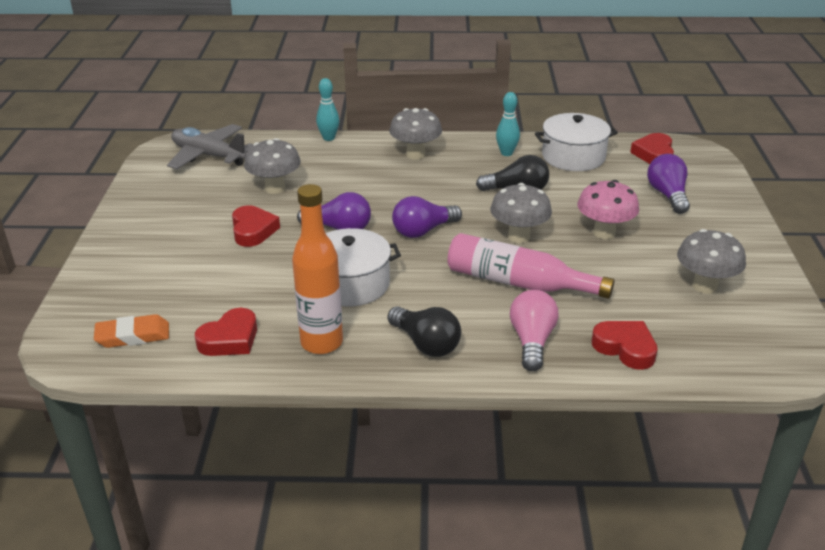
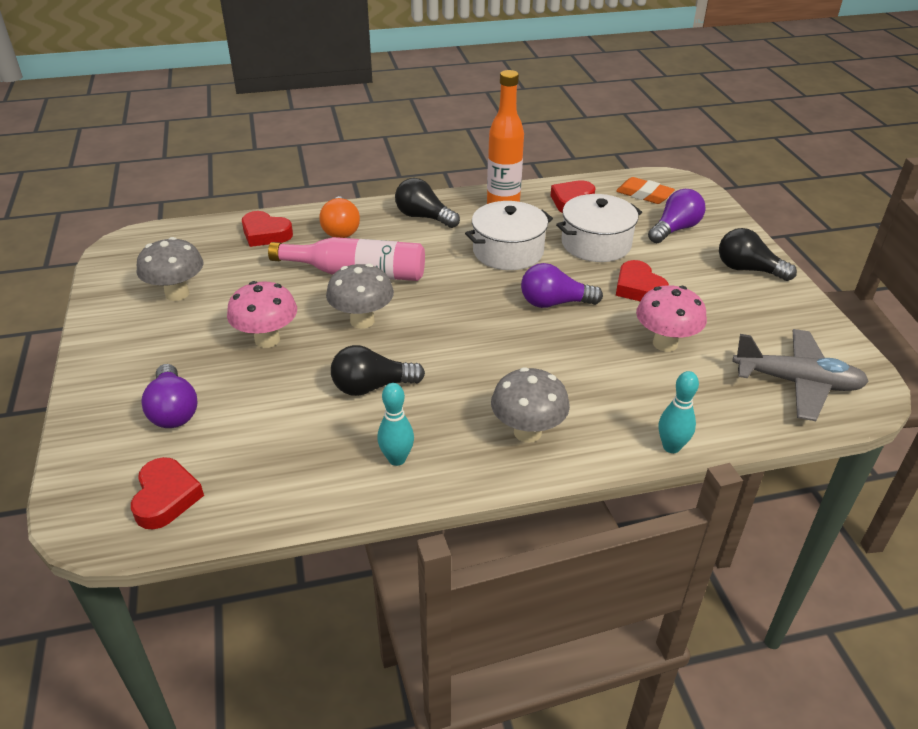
camera: 165 degrees right, 5 degrees up
orange eraser [94,314,169,348] -> orange eraser turned 60 degrees clockwise [616,177,675,204]
grey mushroom [244,138,301,194] -> pink mushroom [636,285,707,352]
purple light bulb [392,196,462,238] -> purple light bulb moved to [648,189,705,243]
pink light bulb [510,290,559,371] -> orange light bulb [320,196,360,238]
white pot [535,113,618,171] -> white pot moved to [556,194,642,262]
none -> black light bulb [719,228,797,281]

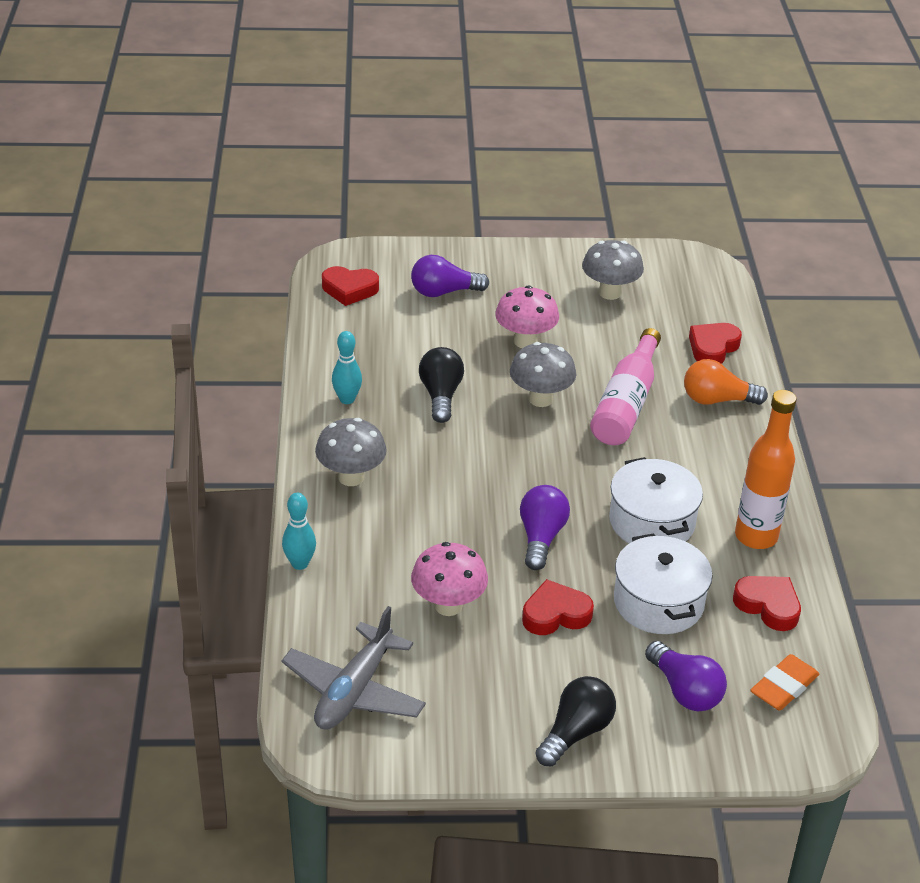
camera: 100 degrees right, 0 degrees up
black light bulb [395,178,460,228] -> none

